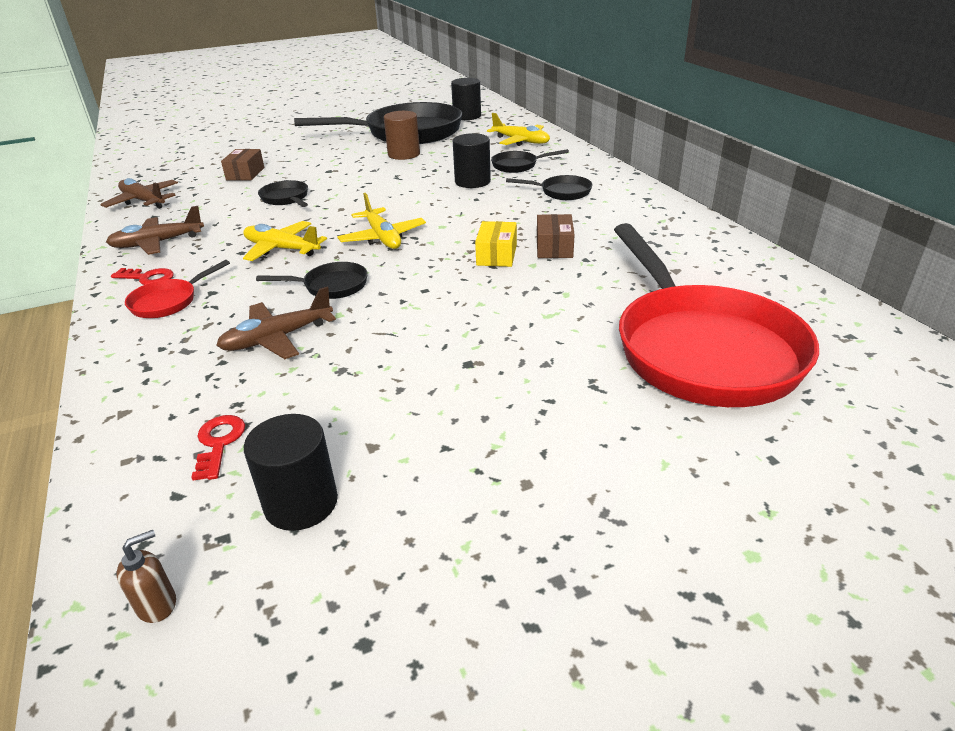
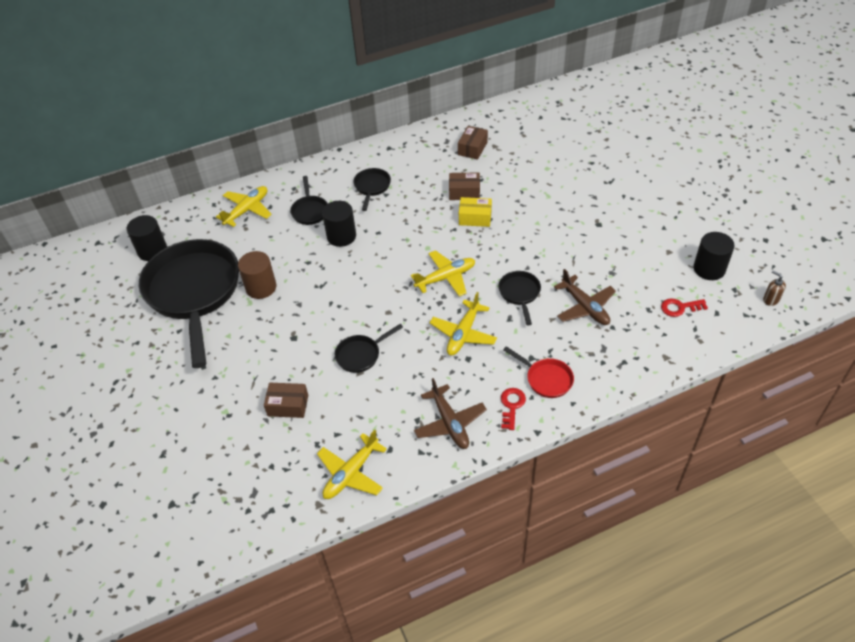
camera: 90 degrees left, 15 degrees up
brown plane [100,178,178,209] -> yellow plane [317,430,387,499]
red pan [614,223,819,407] -> none
none -> brown box [458,126,488,160]

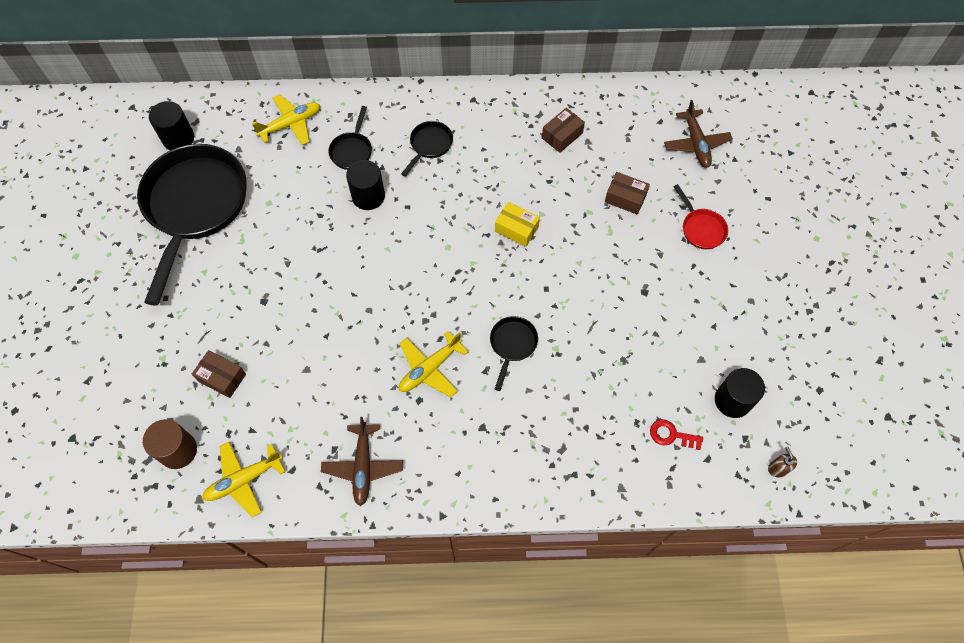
camera: 20 degrees right, 15 degrees up
brown cylinder [238,251,277,299] -> brown cylinder moved to [143,419,197,469]
black pan [335,324,403,373] -> none
yellow plane [411,250,475,296] -> none
brown box [449,173,480,200] -> brown box moved to [605,172,650,215]
red key [501,388,526,430] -> none
red pan [503,346,574,398] -> red pan moved to [673,184,728,249]
brown plane [554,269,616,325] -> brown plane moved to [664,100,733,168]

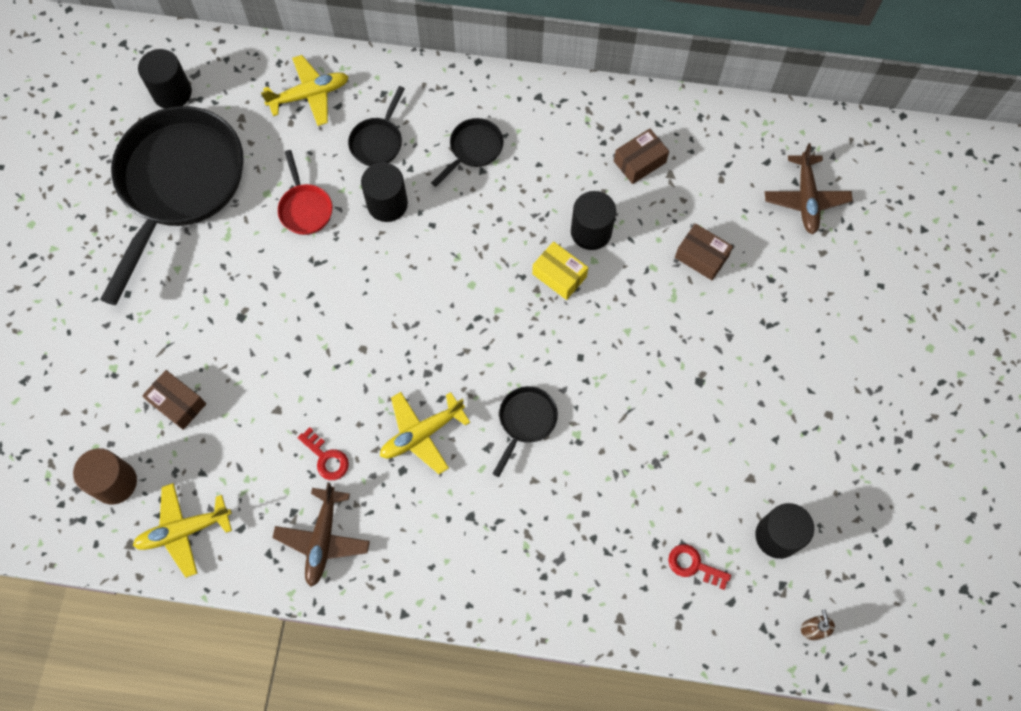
camera: 10 degrees right, 5 degrees up
red pan [673,184,728,249] -> red pan moved to [278,150,332,235]
none -> red key [298,427,349,480]
none -> black cylinder [571,191,616,250]

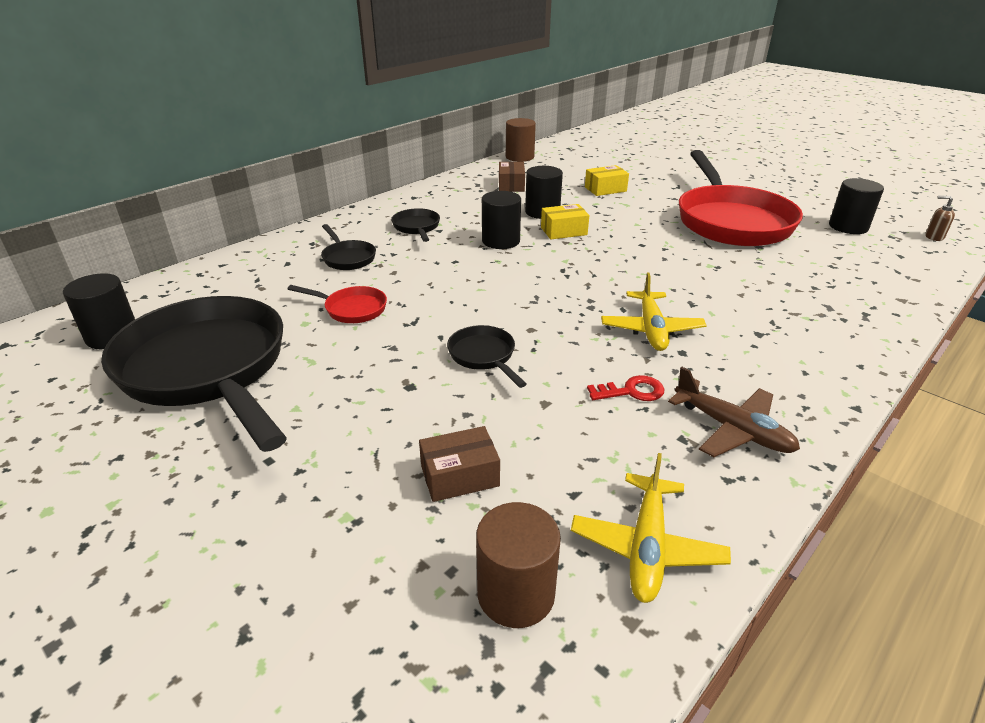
camera: 55 degrees left, 35 degrees down
yellow plane [261,55,349,126] -> none
black cylinder [361,163,408,222] -> black cylinder moved to [482,191,521,249]
black pan [492,386,558,477] -> black pan moved to [447,325,527,388]
red key [668,544,731,590] -> none
brown box [675,223,733,280] -> yellow box [585,165,629,196]
brown plane [765,143,853,234] -> none
none -> brown cylinder [506,118,536,162]
none -> red pan [679,150,803,246]

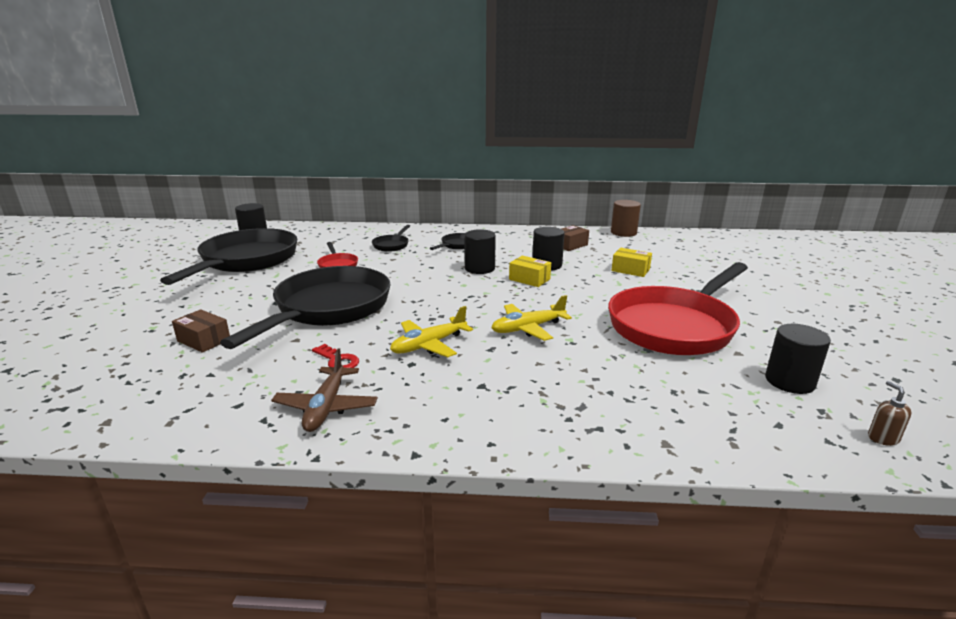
camera: 50 degrees right, 10 degrees down
black pan [447,325,527,388] -> black pan [220,266,391,349], size x2.41
brown cylinder [476,502,561,628] -> none
yellow plane [571,453,731,603] -> yellow plane moved to [491,295,572,341]

